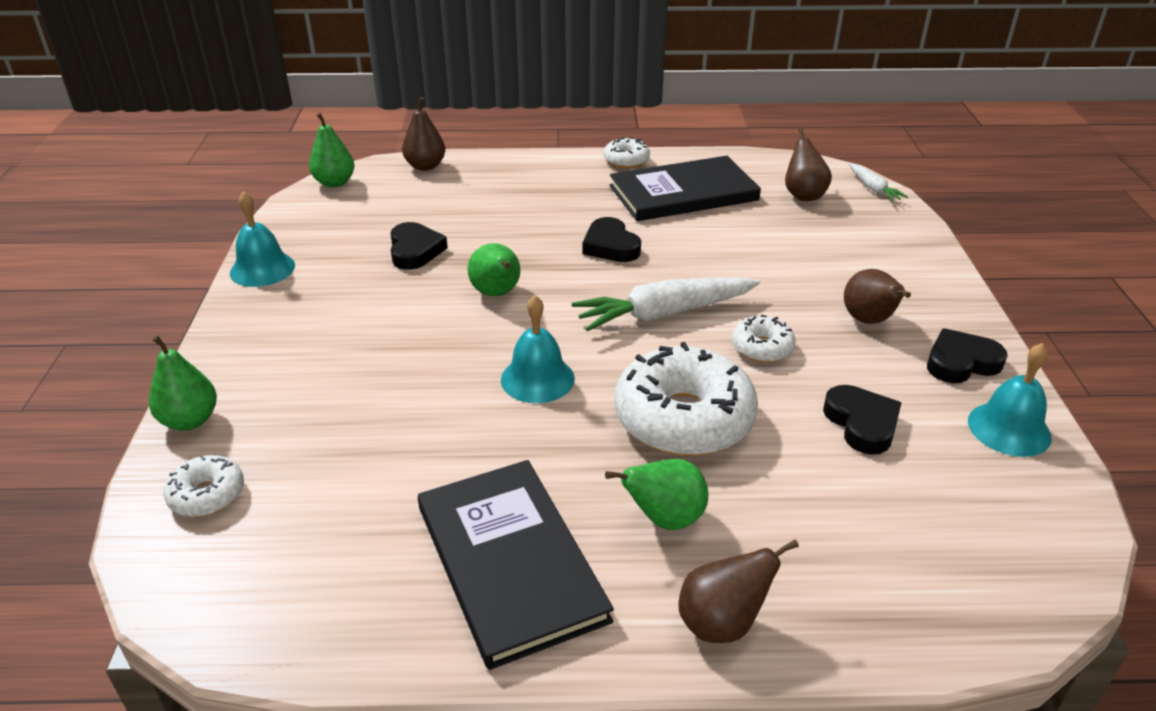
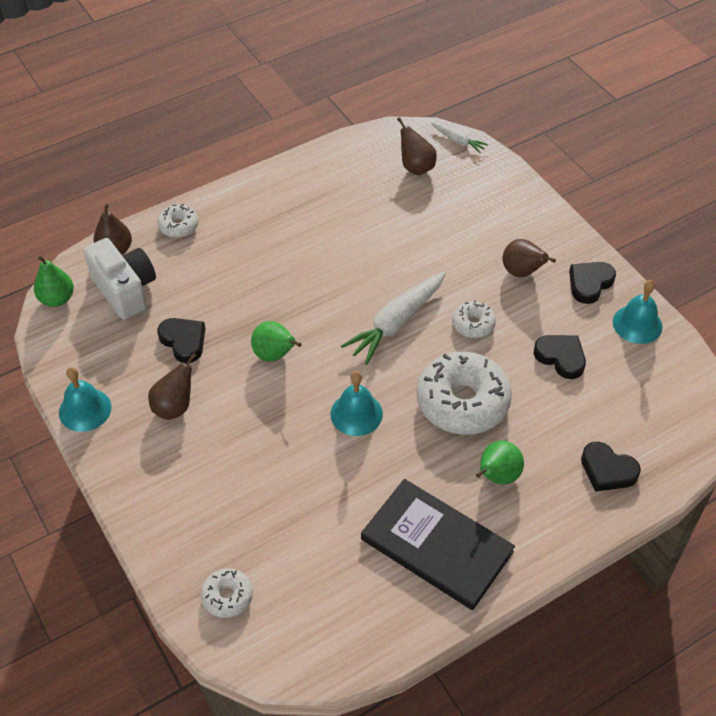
camera: 30 degrees left, 15 degrees up
green pear [149,335,217,430] -> none
black heart [582,217,641,262] -> black heart moved to [581,442,641,492]
white donut [604,137,650,168] -> white donut moved to [157,204,199,238]
black book [610,156,761,221] -> none
brown pear [679,539,799,643] -> brown pear moved to [148,353,197,420]
none -> white camera [83,238,156,320]

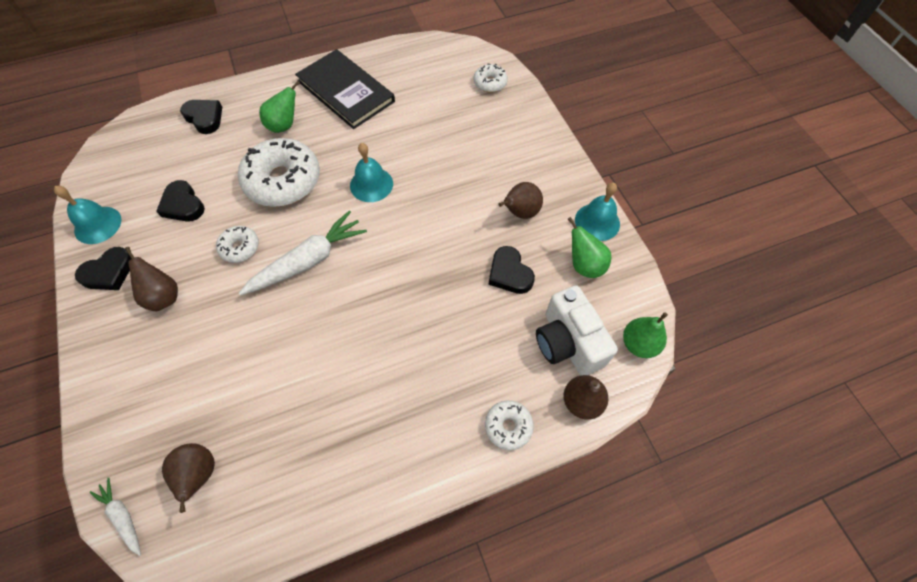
camera: 170 degrees left, 10 degrees up
green pear [251,321,302,361] -> green pear moved to [567,217,611,278]

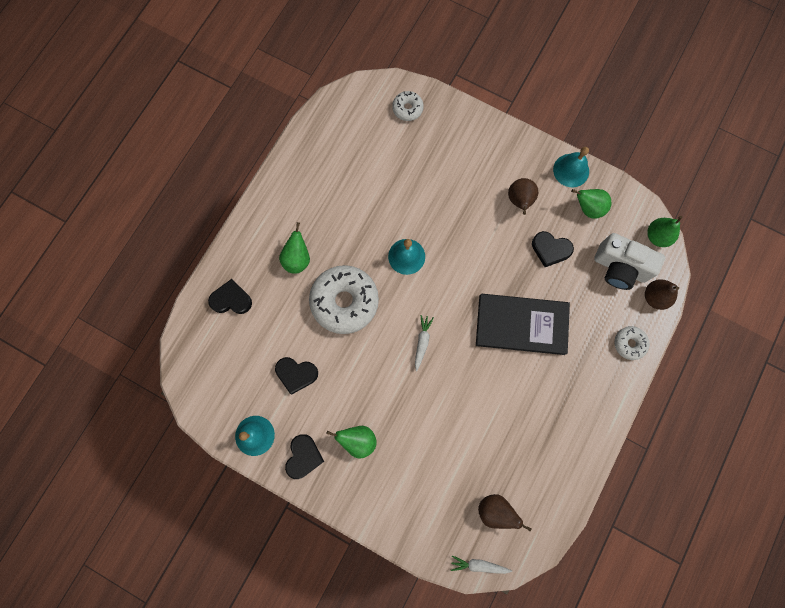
camera: 40 degrees left, 15 degrees up
brown pear [125,247,178,311] -> green pear [326,426,377,459]
white donut [216,226,259,263] -> none
white carrot [239,211,367,296] -> white carrot [415,315,434,371], size x0.51
black book [295,49,395,129] -> black book moved to [476,294,570,355]

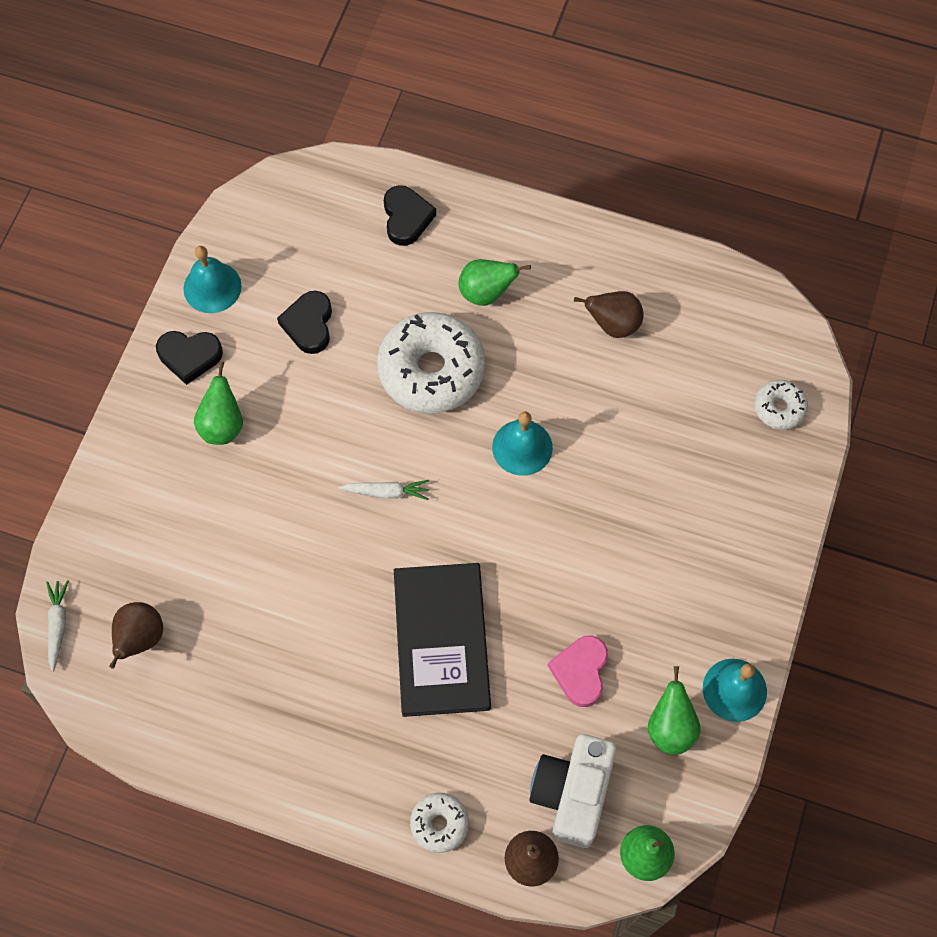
camera: 80 degrees right, 10 degrees down
brown pear [508,178,538,215] -> brown pear moved to [574,291,644,338]
black heart [532,231,574,267] -> pink heart [548,636,608,707]

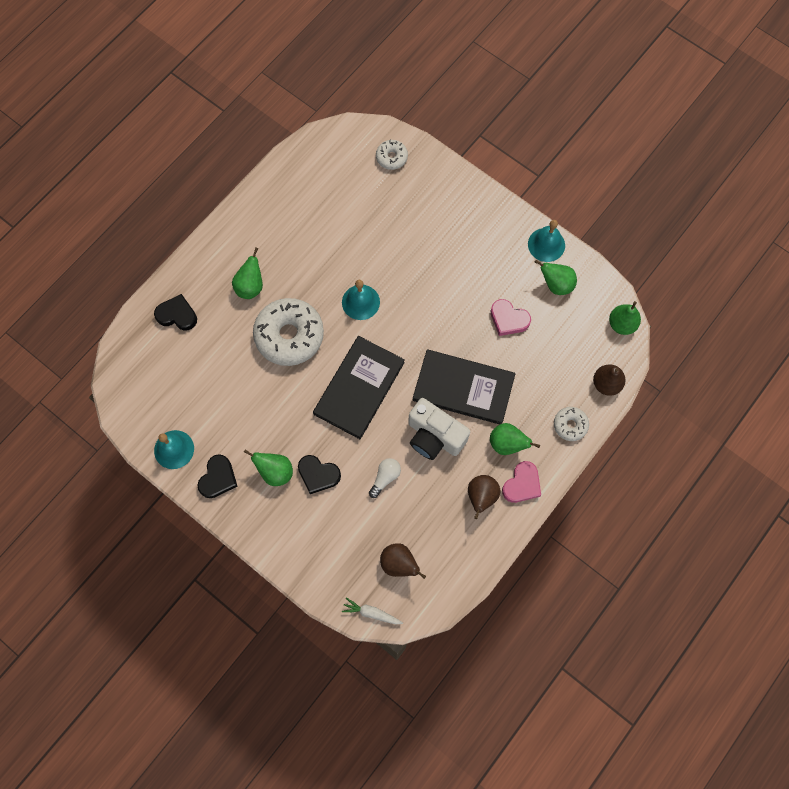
camera: 70 degrees left, 5 degrees up
black heart [277,291,332,354] -> black heart moved to [298,455,341,494]
white carrot [338,480,429,500] -> black book [313,336,405,439]
white camera [529,734,617,848] -> white camera moved to [408,398,470,460]
brown pear [574,291,644,338] -> brown pear moved to [468,475,501,519]
none -> white light bulb [369,458,401,498]
none -> green pear [490,423,540,455]
none -> pink heart [502,461,541,503]

